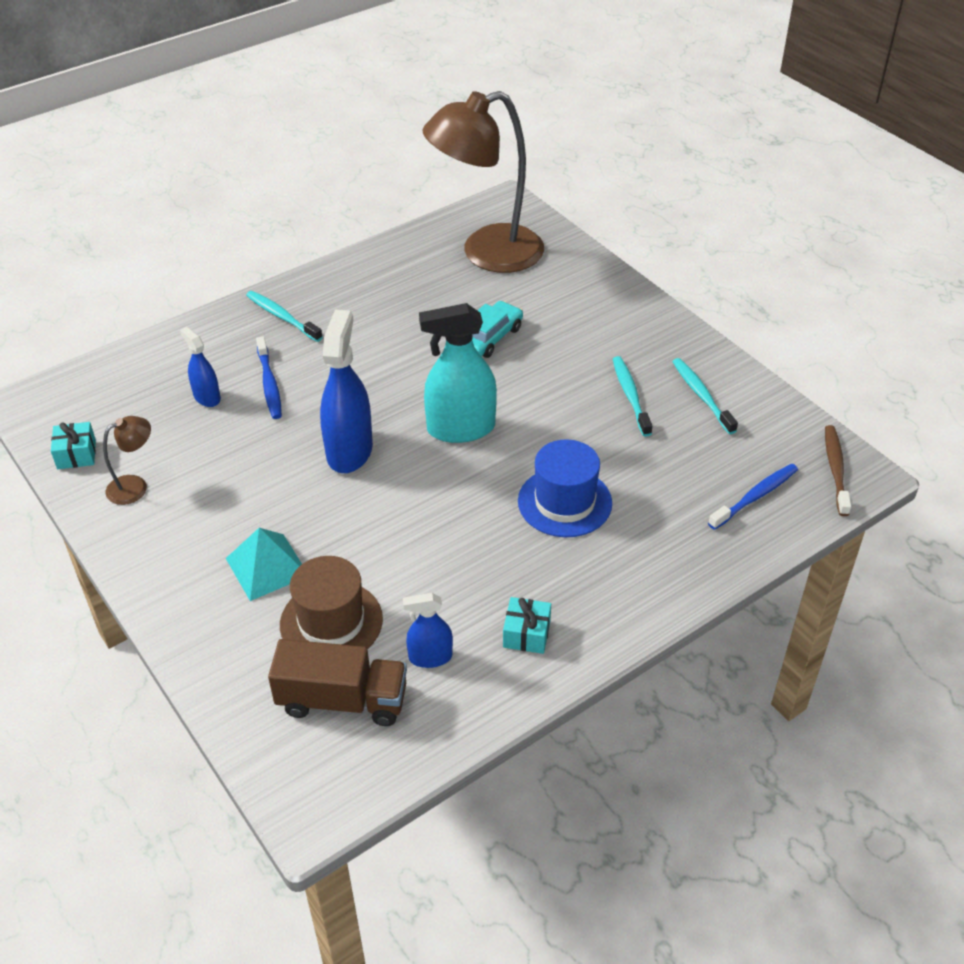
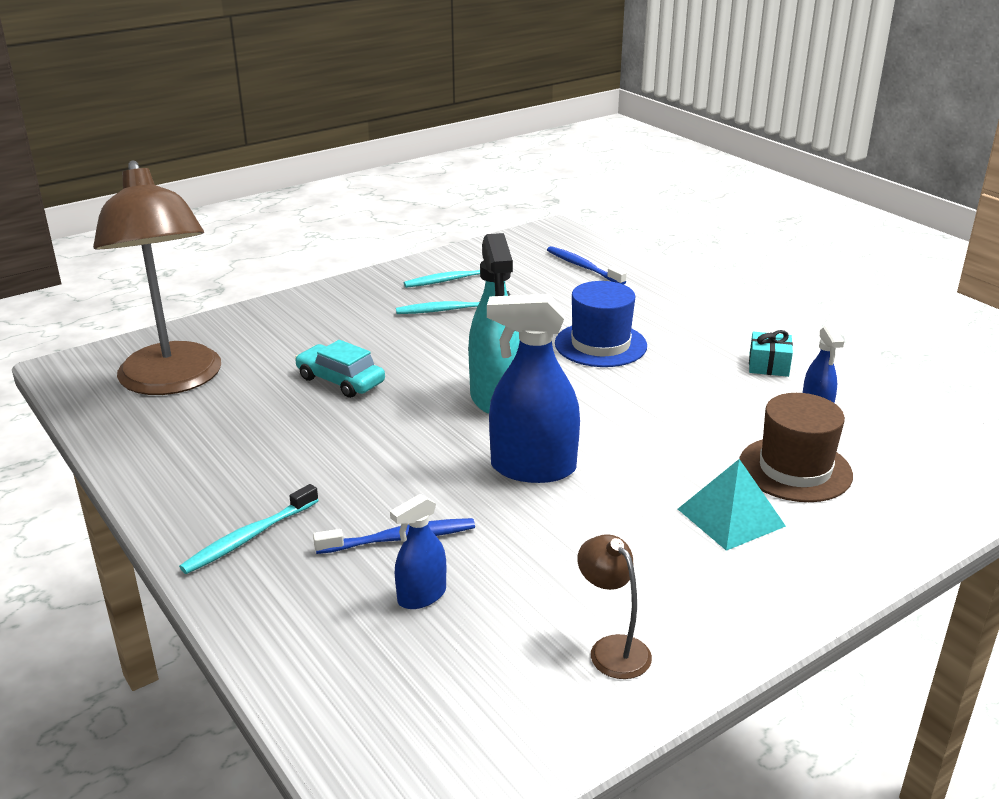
camera: 90 degrees left, 15 degrees down
turquoise gift [51,422,96,469] -> none
brown truck [268,639,407,726] -> none
brown toothbrush [825,425,851,516] -> none

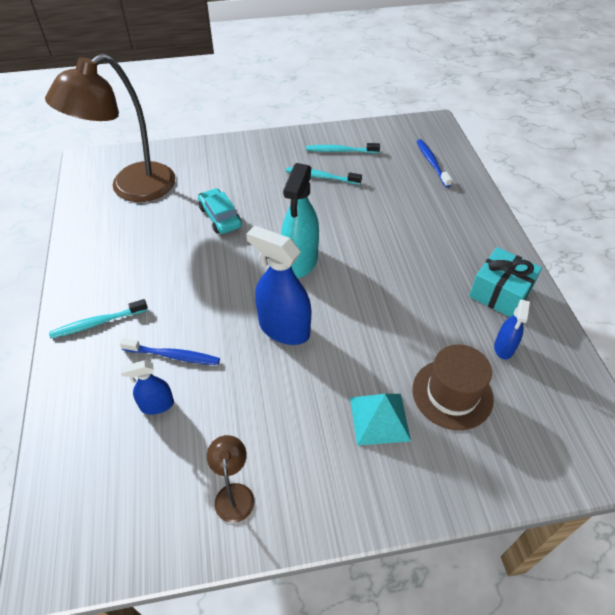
camera: 25 degrees right, 20 degrees up
brown lamp [93,160,221,395] -> brown lamp turned 45 degrees clockwise [45,54,175,202]
blue hat [555,281,647,367] -> none
turquoise gift [749,330,793,377] -> turquoise gift [469,247,542,317], size x1.67

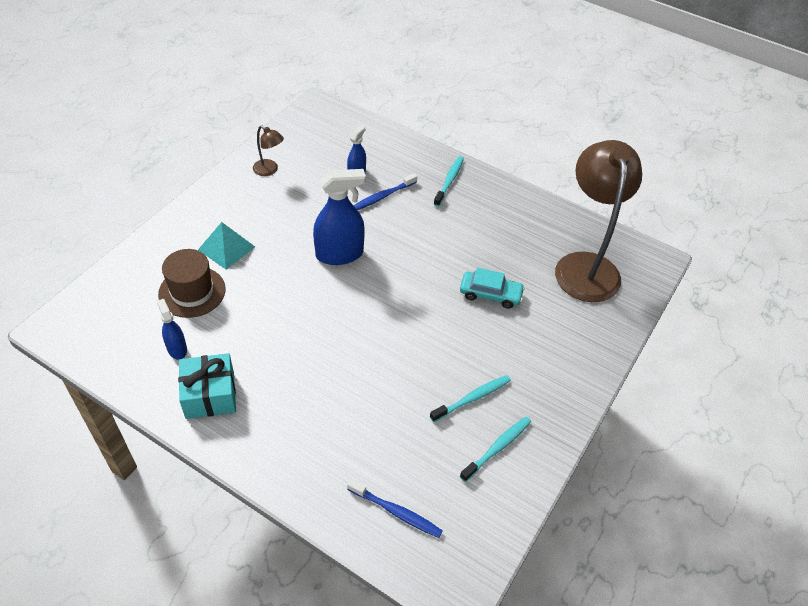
camera: 130 degrees right, 0 degrees up
turquoise spray bottle [281,163,319,278] -> none

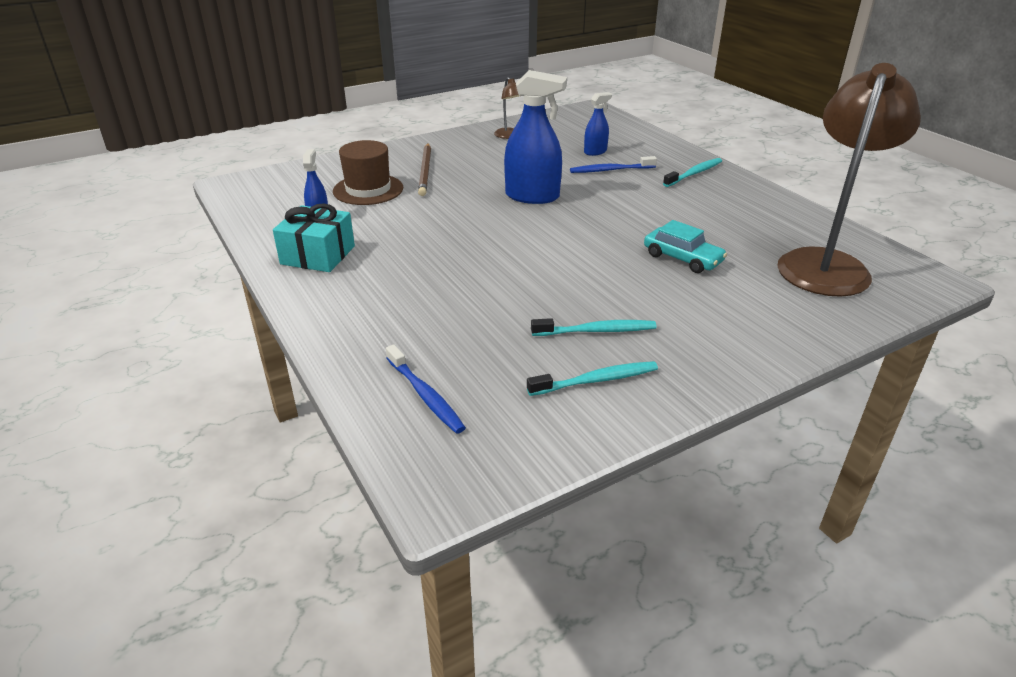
camera: 30 degrees right, 15 degrees down
turquoise pyramid [198,222,255,269] -> brown pencil [418,143,431,196]

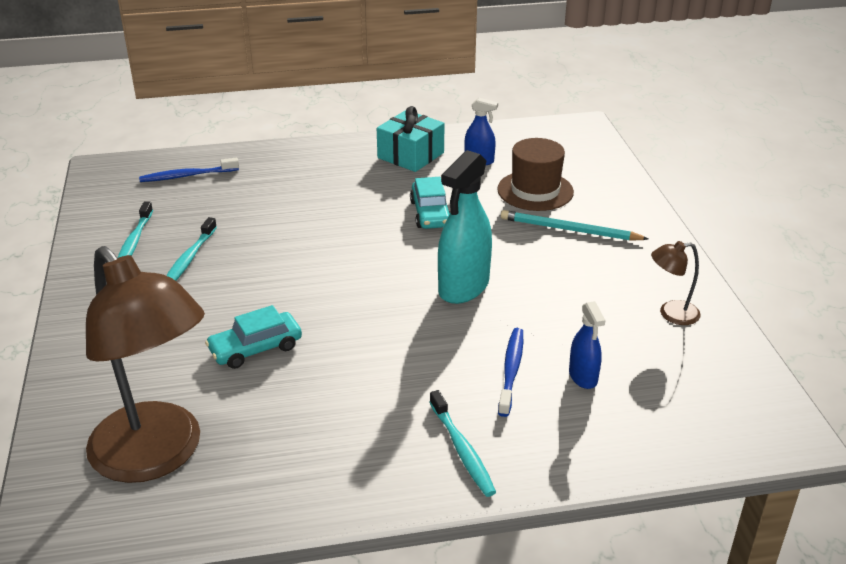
camera: 110 degrees right, 0 degrees up
brown pencil [418,143,431,196] -> turquoise pencil [501,210,649,241]
blue spray bottle [504,70,567,204] -> turquoise spray bottle [438,150,492,304]
none -> turquoise car [410,177,451,229]

